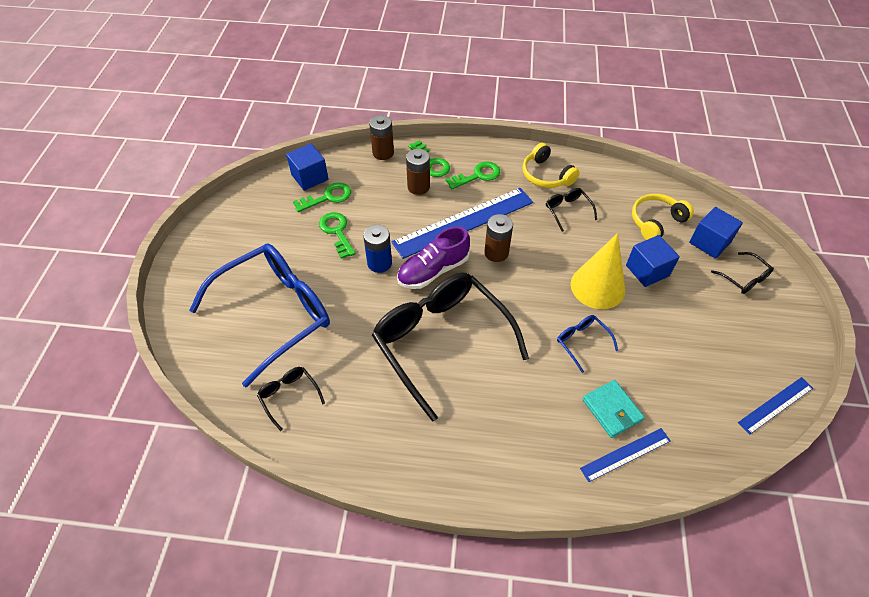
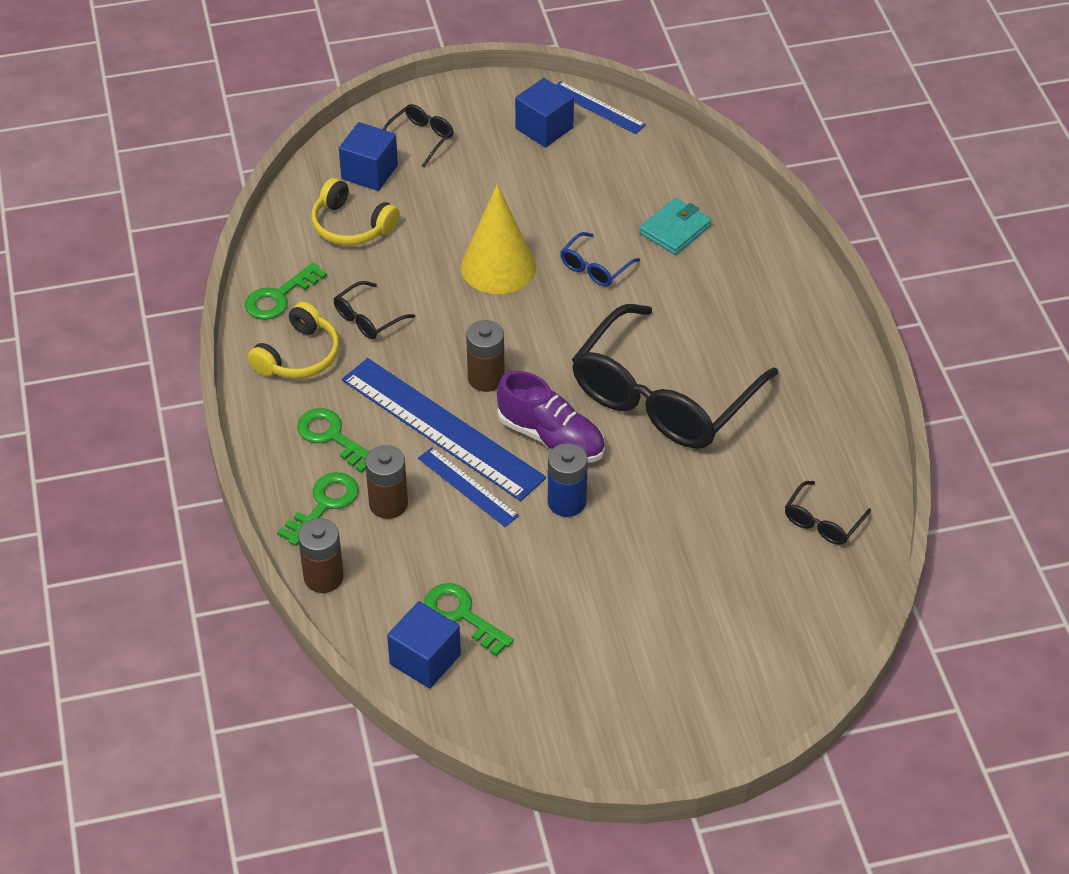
camera: 110 degrees left, 5 degrees down
blue glasses [189,244,330,388] -> none
green key [319,212,356,259] -> green key moved to [245,262,327,320]
blue ruler [580,428,671,482] -> blue ruler moved to [418,447,519,527]
blue cube [626,235,680,287] -> blue cube moved to [515,78,574,147]

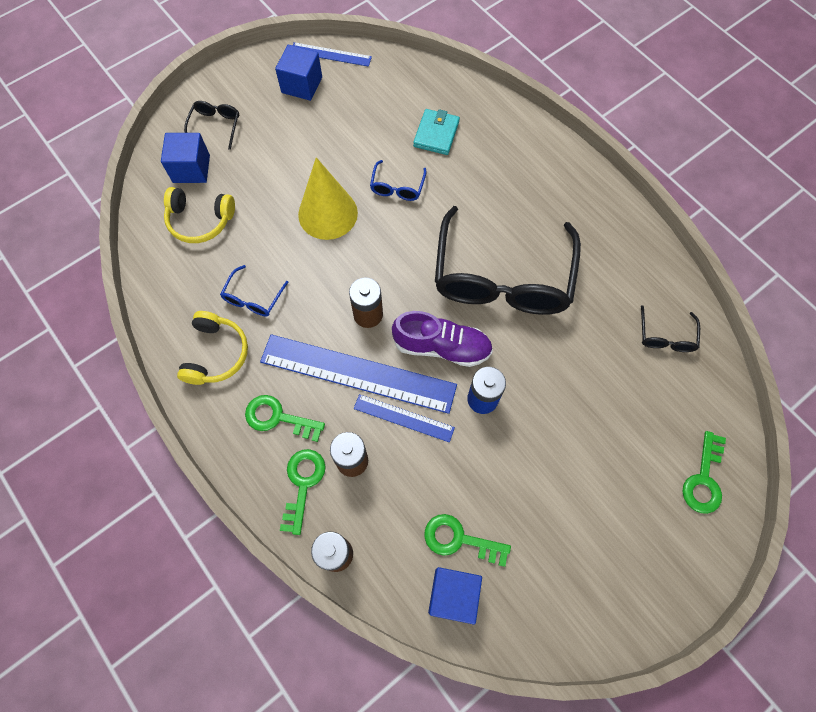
camera: 25 degrees left, 20 degrees up
green key [245,262,327,320] -> green key moved to [682,431,726,514]
black glasses [334,281,415,339] -> blue glasses [220,265,289,316]

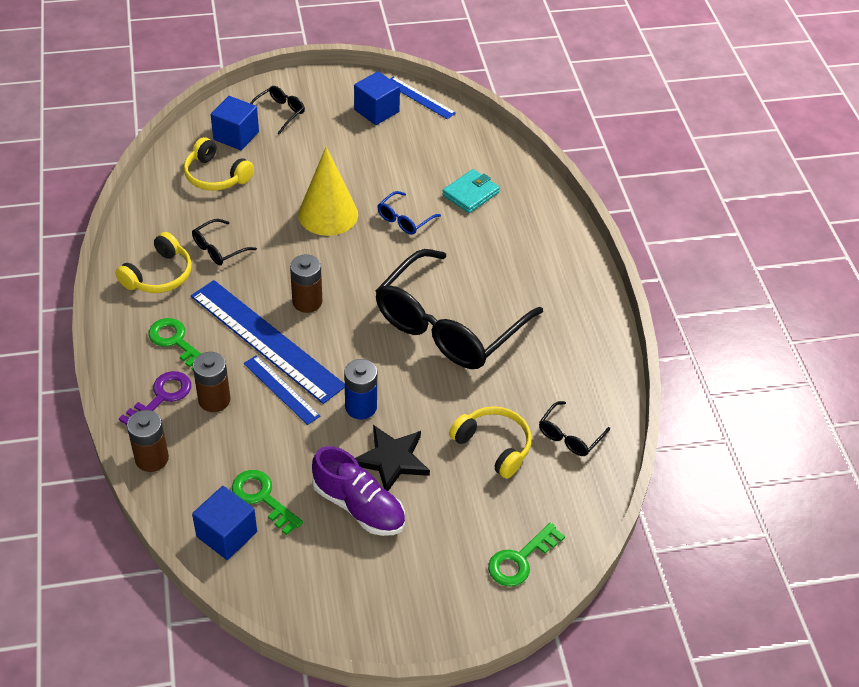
camera: 25 degrees right, 20 degrees down
blue glasses [220,265,289,316] -> black glasses [192,219,257,265]
green key [280,449,326,535] -> purple key [119,371,191,425]
purple shoe [392,311,493,367] -> purple shoe moved to [312,446,405,536]
none -> black star [355,425,430,491]
none -> yellow headphones [449,406,532,479]

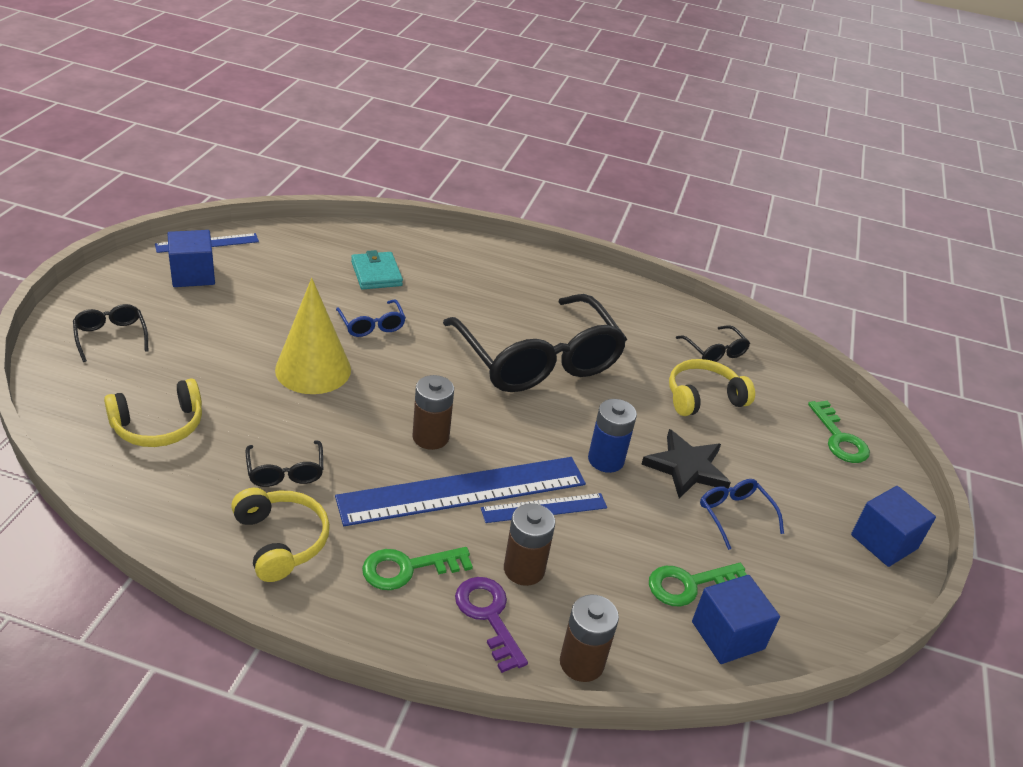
camera: 65 degrees left, 10 degrees down
blue cube [211,96,259,150] -> blue cube moved to [851,486,936,567]
purple shoe [312,446,405,536] -> blue glasses [700,479,784,550]

